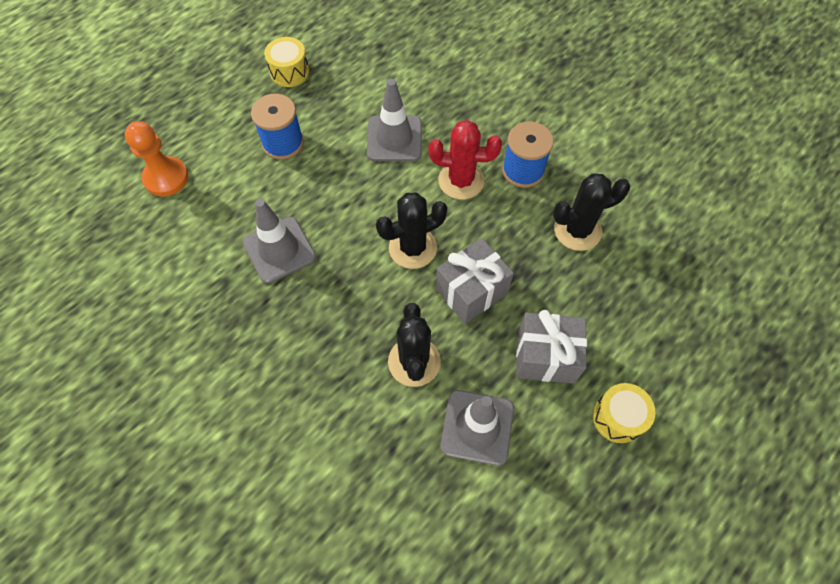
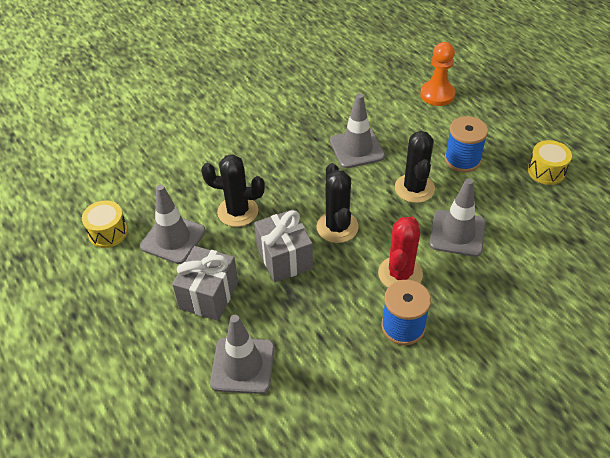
camera: 105 degrees right, 15 degrees down
black cactus [553,173,630,251] -> black cactus moved to [395,131,435,203]
yellow drum [593,383,655,443] -> yellow drum moved to [82,200,128,248]
none -> grey traffic cone [210,315,274,394]

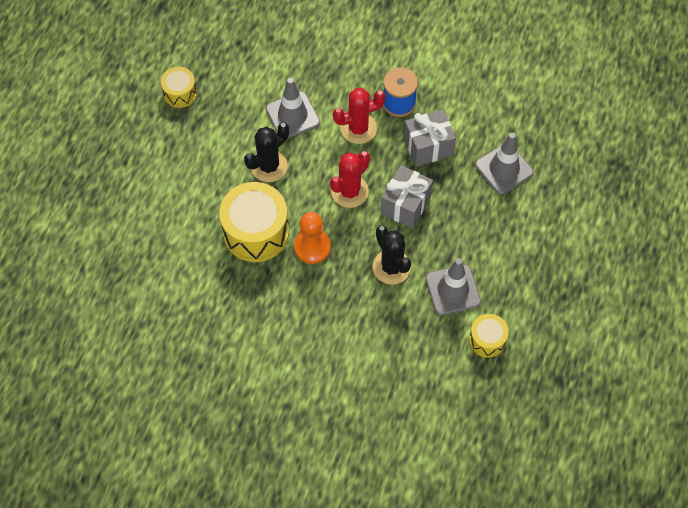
camera: 130 degrees left, 15 degrees up
grey gift [172,246,238,321] -> grey gift moved to [404,109,456,167]
black cactus [317,163,359,243] -> red cactus [330,151,370,208]
grey traffic cone [330,93,385,168] -> yellow drum [219,182,289,262]
orange pawn [420,42,455,106] -> orange pawn moved to [294,212,331,264]
blue spool [445,116,488,172] -> none

